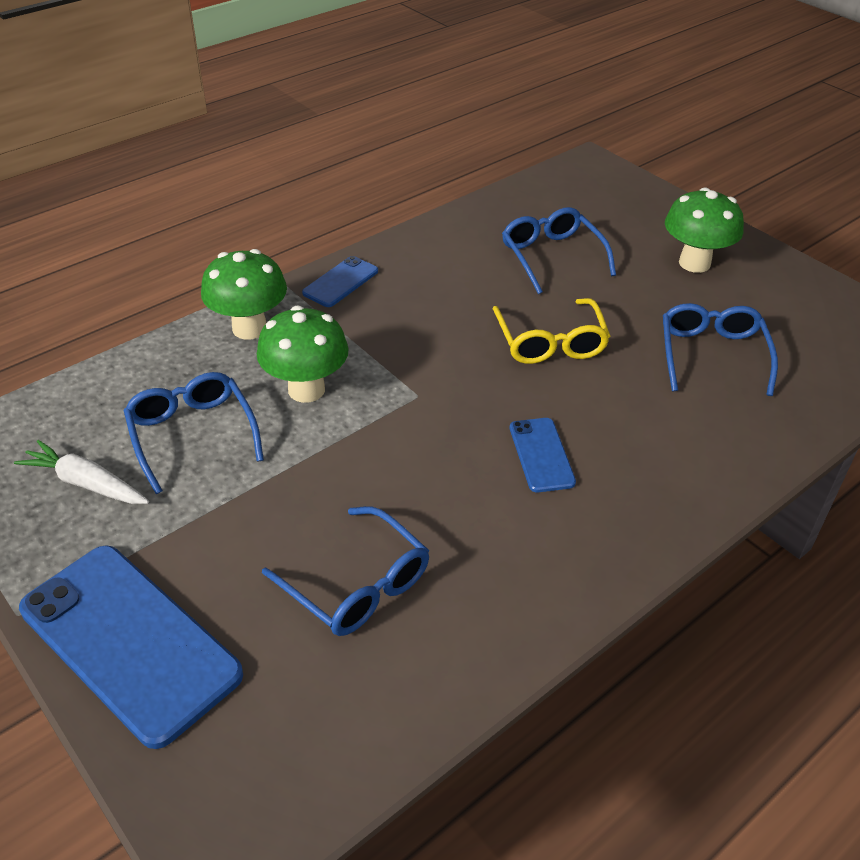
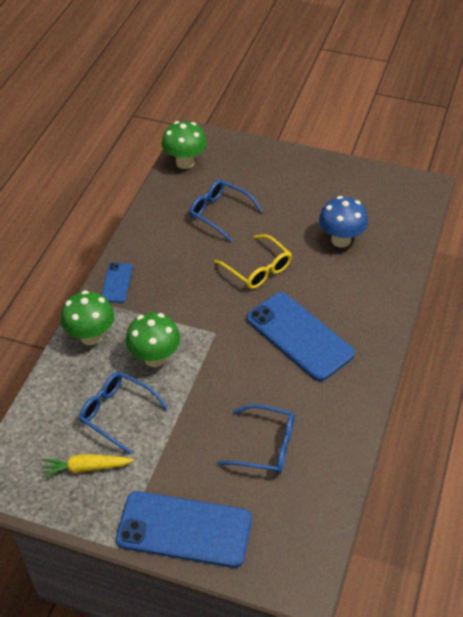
camera: 30 degrees left, 5 degrees up
white carrot [14,440,149,504] -> yellow carrot [42,454,134,478]
blue phone [510,418,576,492] -> blue phone [246,292,355,381], size x2.05
blue glasses [663,303,778,396] -> blue mushroom [319,196,368,248]
green mushroom [665,187,744,273] -> green mushroom moved to [161,121,207,169]

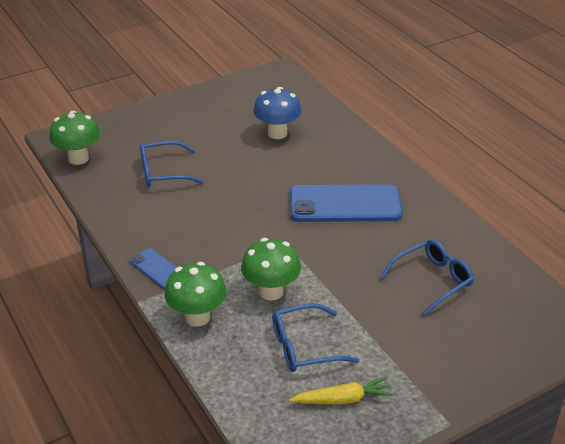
camera: 50 degrees left, 10 degrees down
yellow carrot [42,454,134,478] -> yellow carrot turned 135 degrees counterclockwise [289,377,394,405]
blue phone [116,491,252,568] -> none
yellow glasses [214,234,292,289] -> none

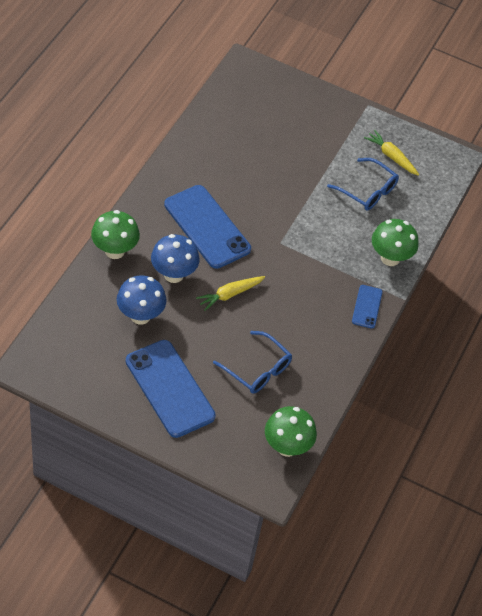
camera: 130 degrees left, 15 degrees up
green mushroom [241,238,301,301] -> green mushroom moved to [91,210,140,259]
blue glasses [380,239,474,316] -> none
none -> blue phone [126,340,216,438]
none -> blue mushroom [151,234,200,283]
none -> yellow carrot [196,276,265,311]

